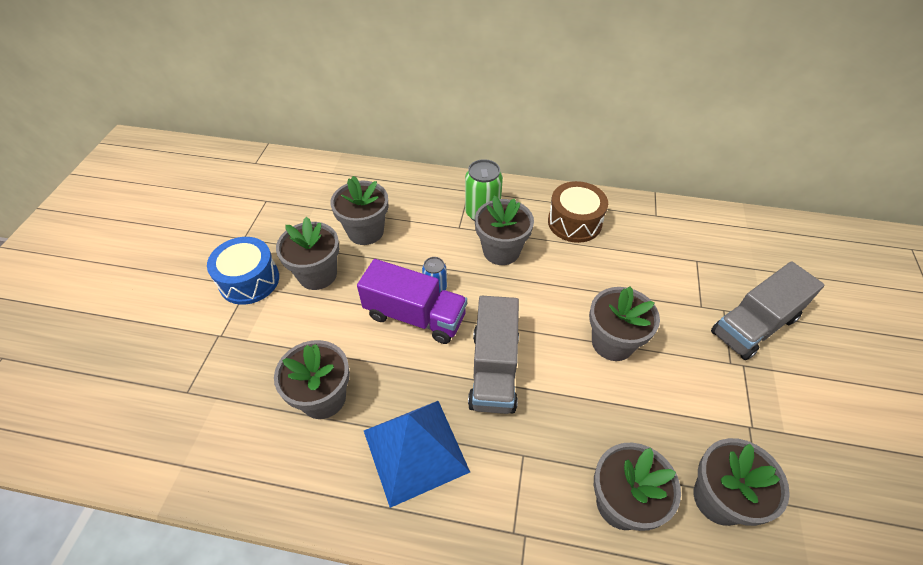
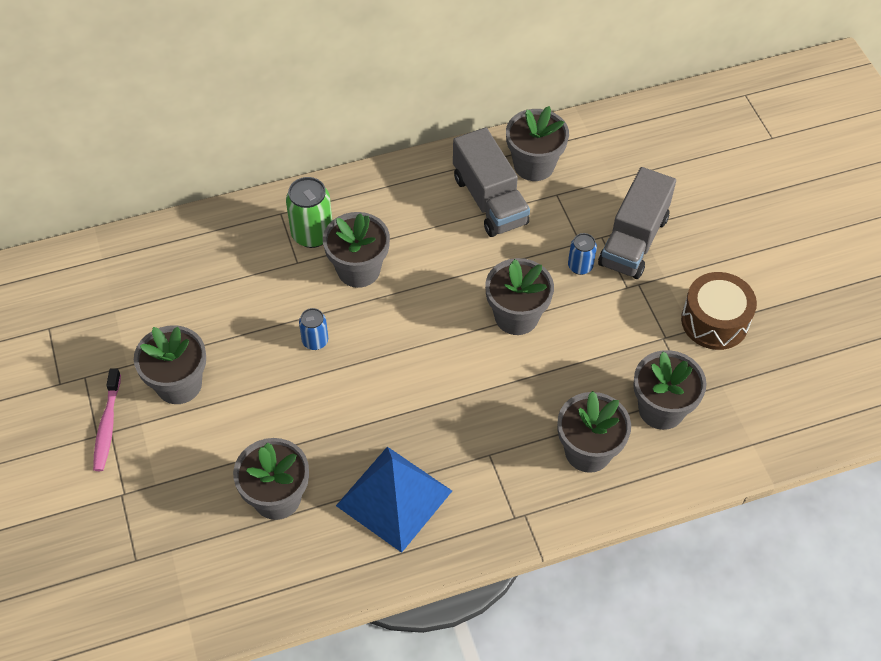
camera: 30 degrees left, 5 degrees up
blue drum [207,237,279,305] -> pink toothbrush [93,368,121,471]
grey flower pot [330,176,388,245] -> grey flower pot moved to [506,106,569,181]
purple truck [357,259,467,344] -> none
grey truck [468,296,519,414] -> grey truck moved to [453,127,530,237]
brown drum [548,181,608,243] -> brown drum moved to [681,272,757,350]
none -> blue can [568,233,597,275]

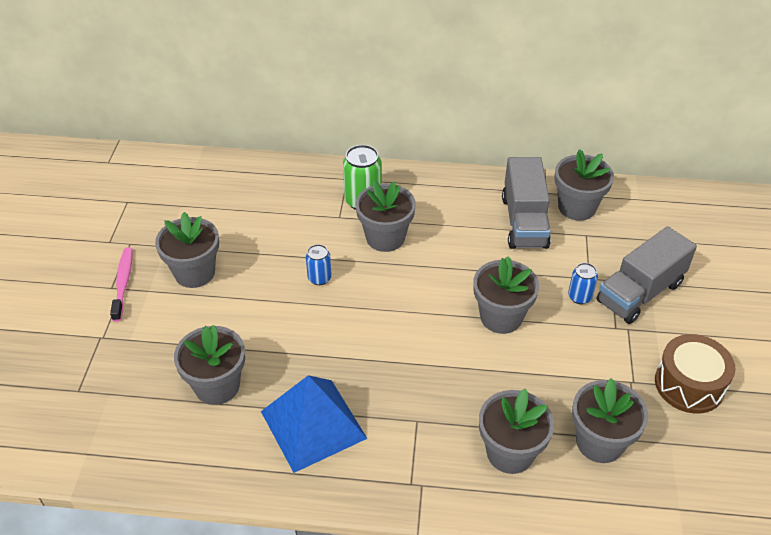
camera: 25 degrees right, 10 degrees down
pink toothbrush [93,368,121,471] -> pink toothbrush turned 150 degrees clockwise [110,247,132,322]

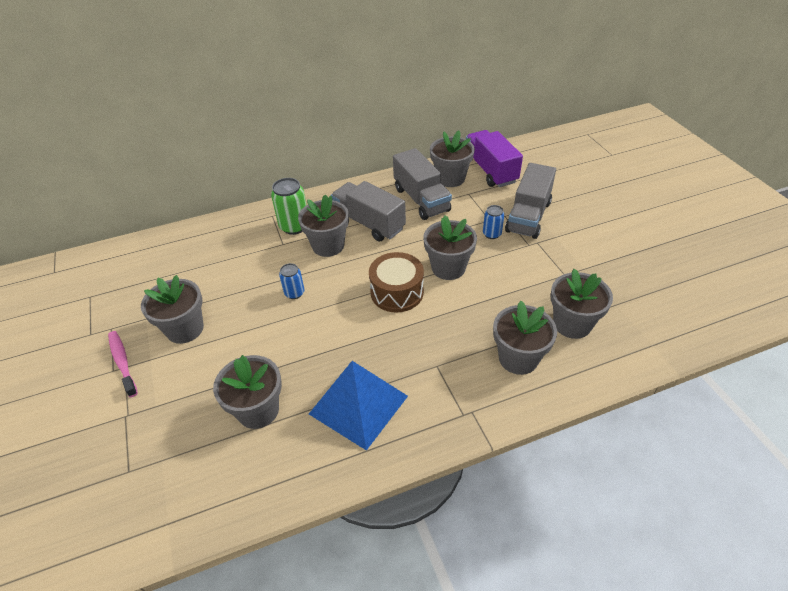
camera: 25 degrees left, 0 degrees up
brown drum [655,334,735,413] -> brown drum moved to [369,252,424,313]
none -> grey truck [331,181,406,241]
none -> purple truck [466,130,523,187]

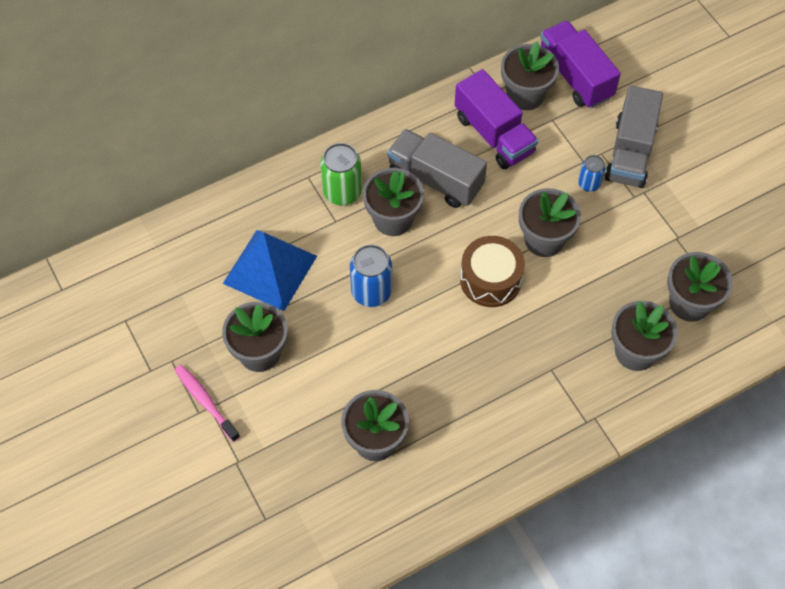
camera: 10 degrees left, 15 degrees up
blue can [279,263,304,299] -> blue can [350,244,392,307], size x1.68
blue pyramid [309,361,408,451] -> blue pyramid moved to [223,230,317,311]
grey truck [393,148,452,220] -> purple truck [455,69,538,169]

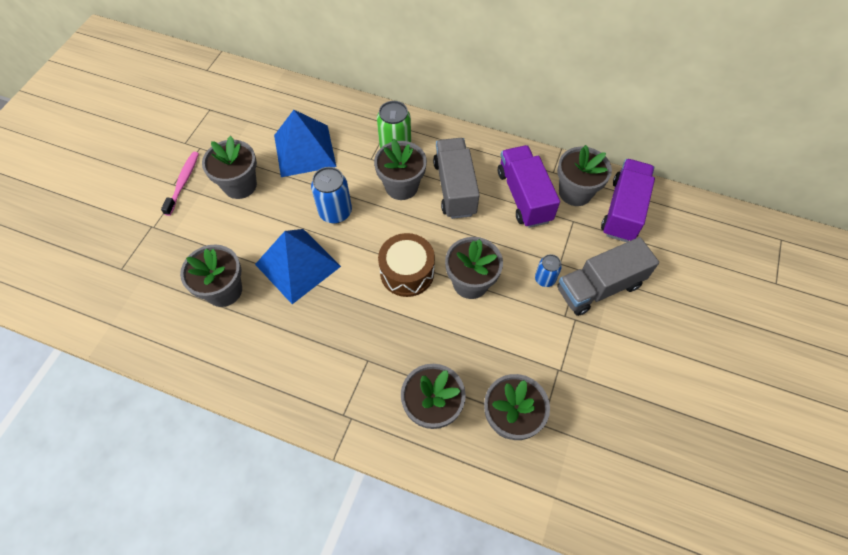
camera: 50 degrees right, 0 degrees up
purple truck [455,69,538,169] -> purple truck turned 150 degrees clockwise [498,145,560,228]
none -> blue pyramid [255,229,341,304]

